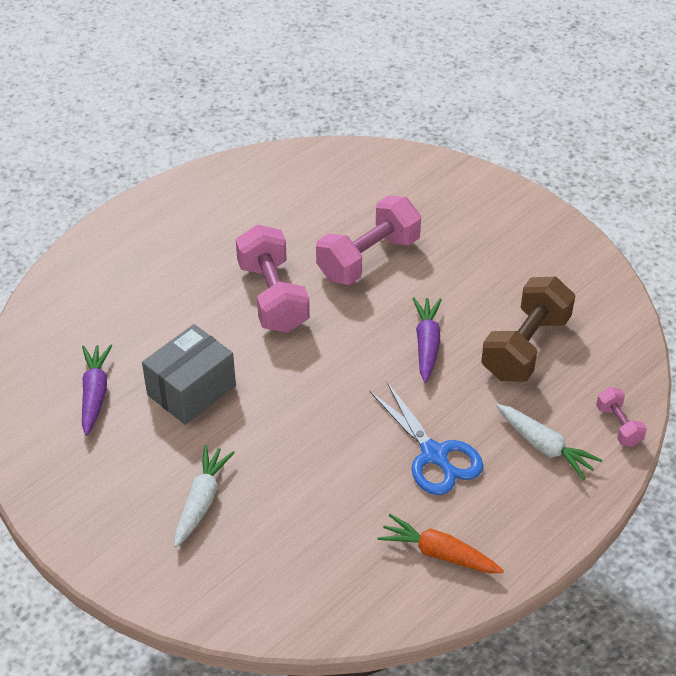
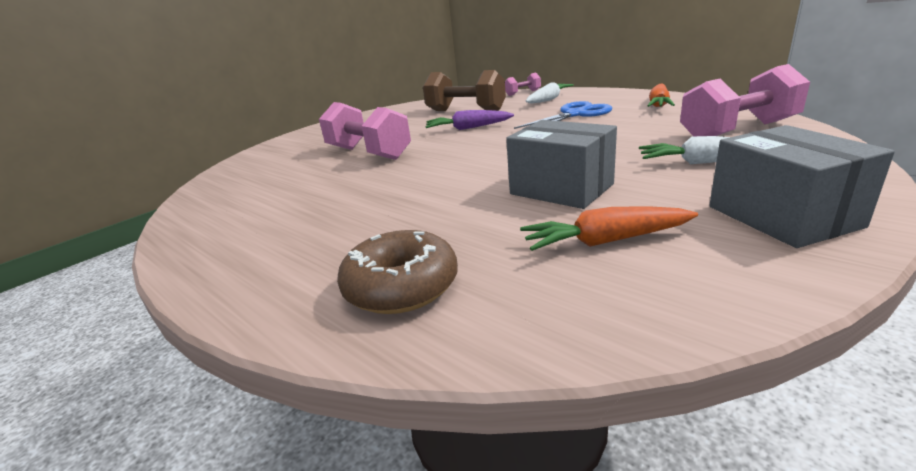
camera: 90 degrees left, 20 degrees down
purple carrot [82,344,112,436] -> orange carrot [520,206,698,251]
pink dumbbell [236,225,310,333] -> pink dumbbell moved to [680,64,810,136]
none -> brown donut [337,230,458,314]
none -> grey box [709,125,895,248]

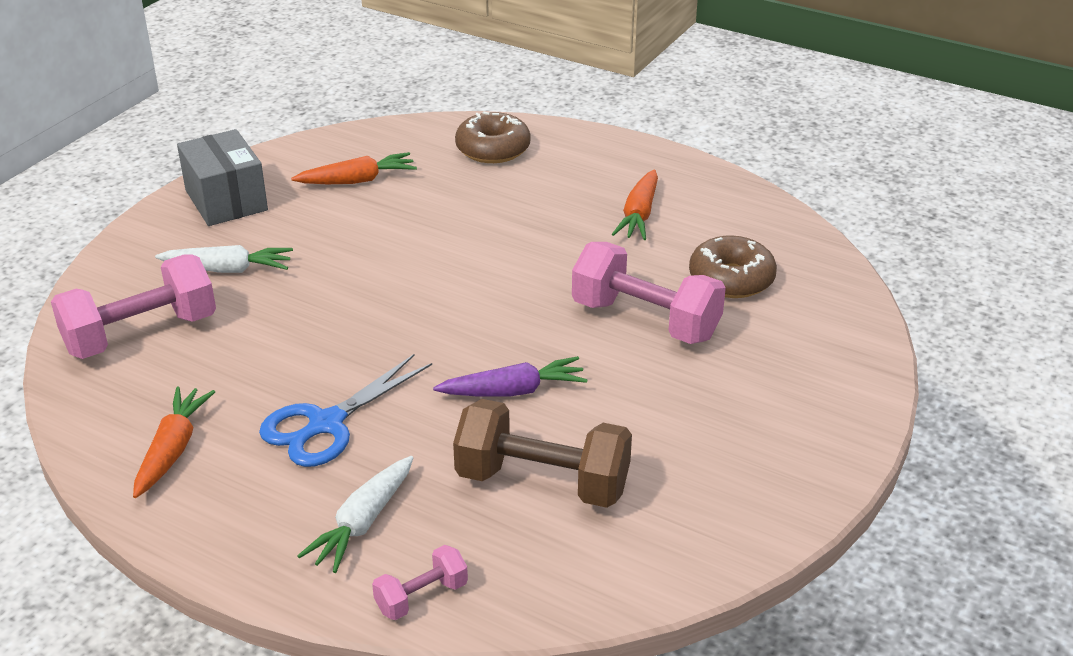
camera: 165 degrees right, 10 degrees up
grey box [506,120,617,209] -> none
none -> orange carrot [612,169,658,240]
none -> brown donut [689,236,777,298]

